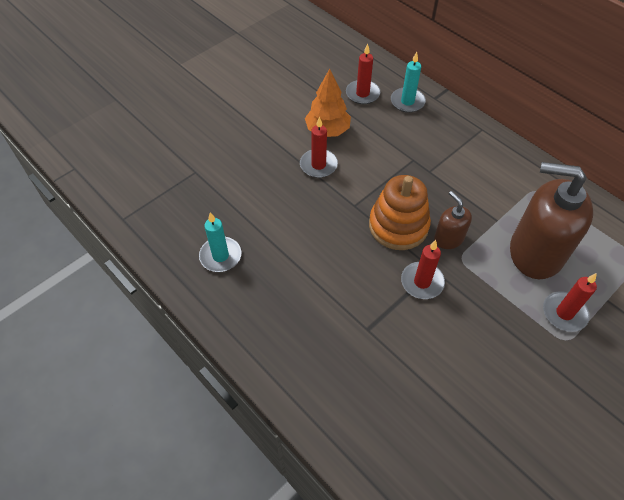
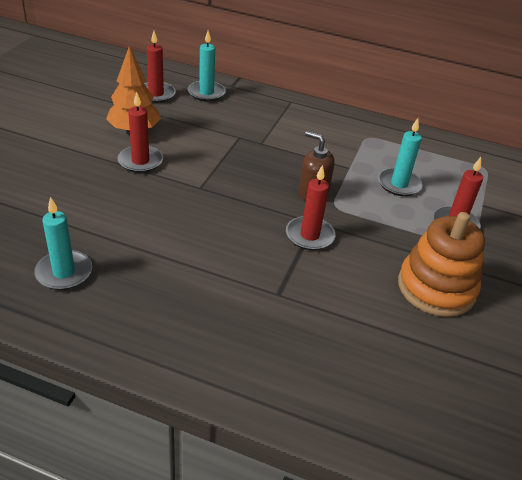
camera: 30 degrees left, 15 degrees down
orange stacking toy [369,175,431,250] -> orange stacking toy moved to [398,212,485,317]
brown soap dispenser [510,162,593,279] -> turquoise candle [378,118,423,196]

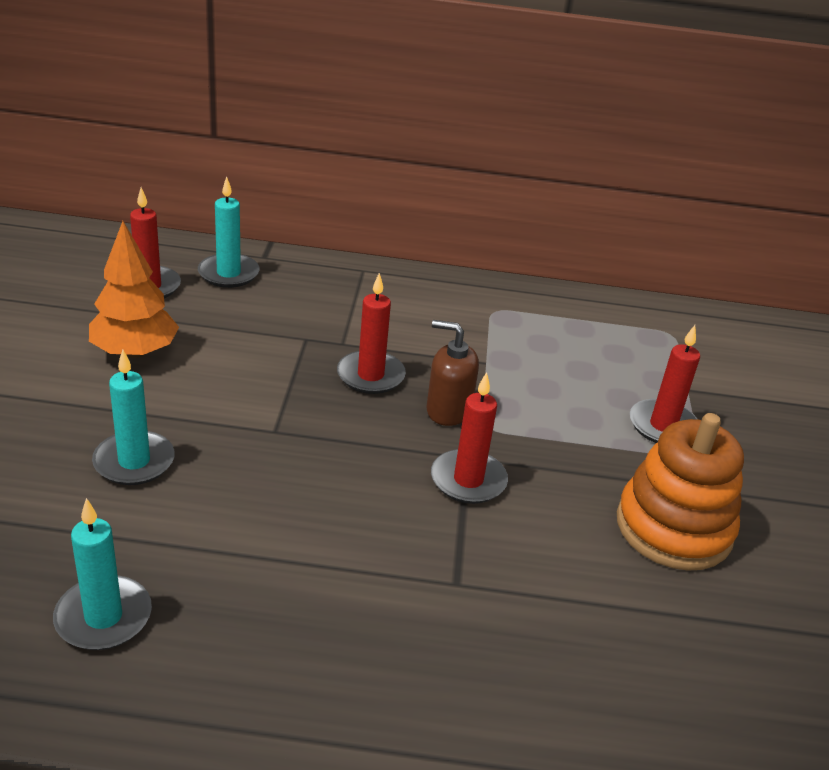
camera: 15 degrees left, 5 degrees down
red candle [118,92,163,173] -> red candle moved to [337,273,406,394]
turquoise candle [378,118,423,196] -> turquoise candle moved to [92,350,175,485]

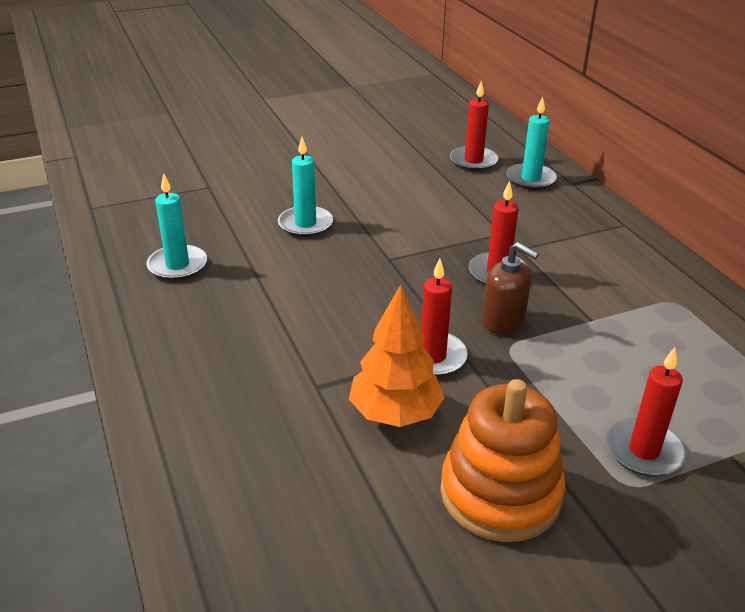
camera: 65 degrees right, 0 degrees up
orange tree [89,221,179,358] -> orange tree moved to [349,285,445,427]
brown soap dispenser [426,320,479,426] -> brown soap dispenser turned 135 degrees clockwise [482,242,539,334]

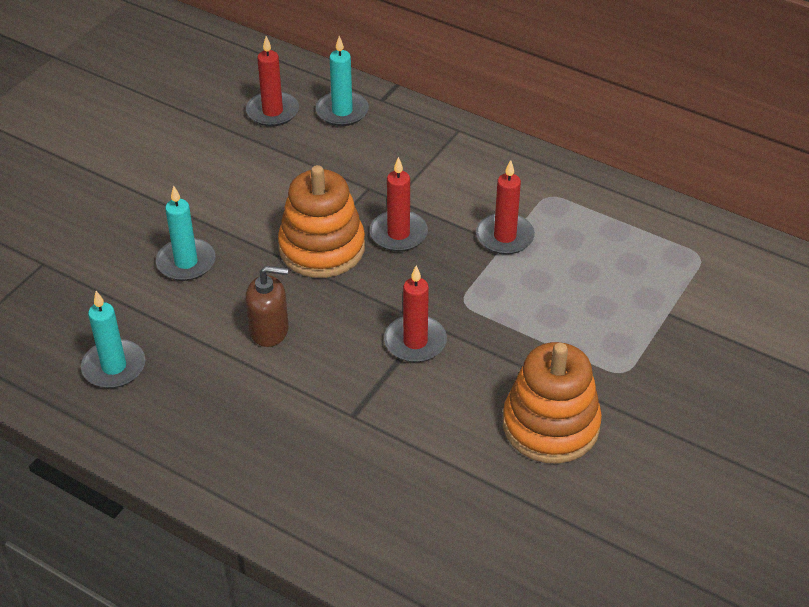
camera: 35 degrees left, 10 degrees up
orange tree [349,285,445,427] -> none
brown soap dispenser [482,242,539,334] -> brown soap dispenser moved to [245,266,289,347]
red candle [606,347,686,477] -> red candle moved to [476,160,535,255]
none -> orange stacking toy [278,165,365,278]

